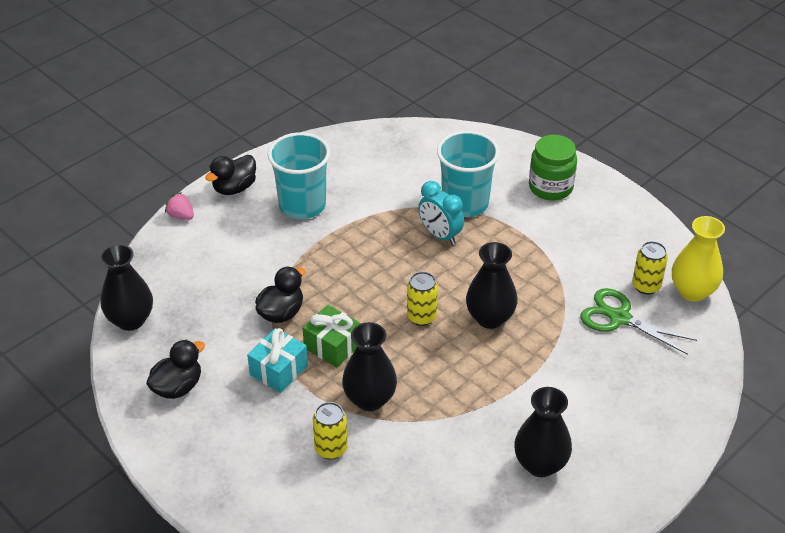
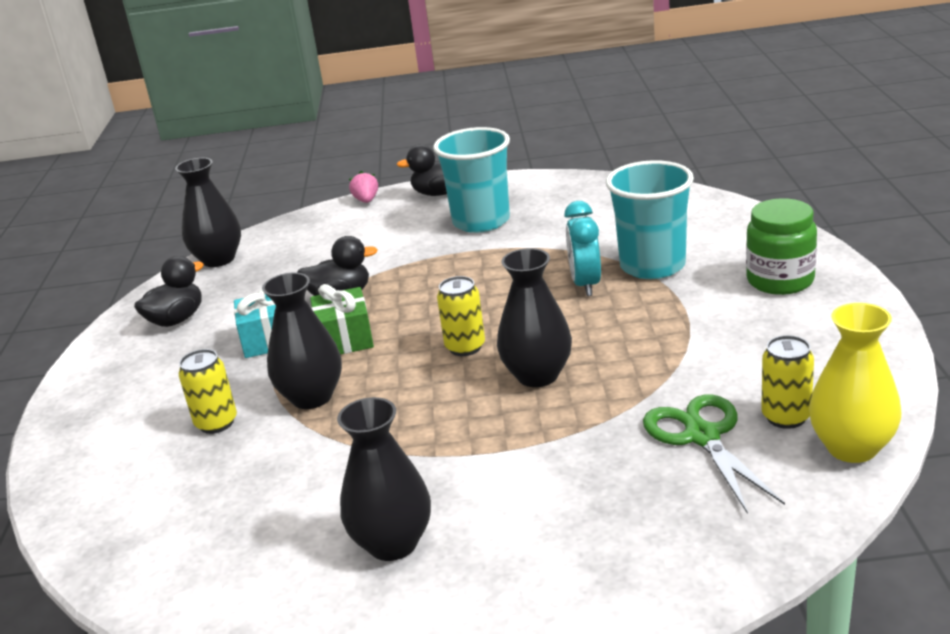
camera: 45 degrees right, 15 degrees down
black duck [146,340,205,399] -> black duck turned 45 degrees counterclockwise [134,256,204,327]

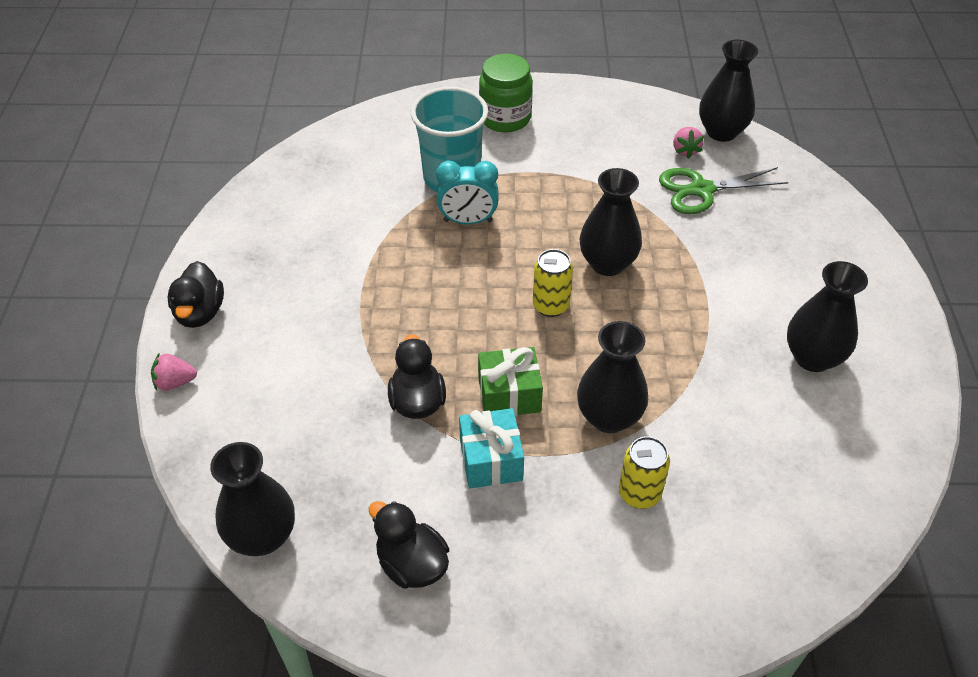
camera: 90 degrees left, 20 degrees up
turquoise cup [433,127,510,233] -> none
yellow can [761,335,814,429] -> pink strawberry [673,127,704,159]
yellow vase [809,303,902,463] -> black vase [699,40,758,142]

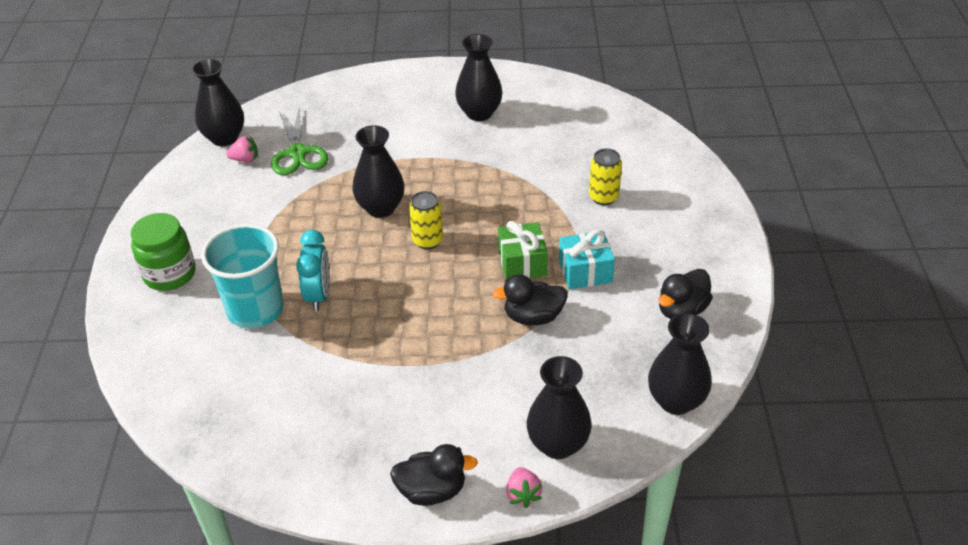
camera: 90 degrees left, 5 degrees down
black vase [577,321,648,433] -> black vase moved to [527,356,592,459]

